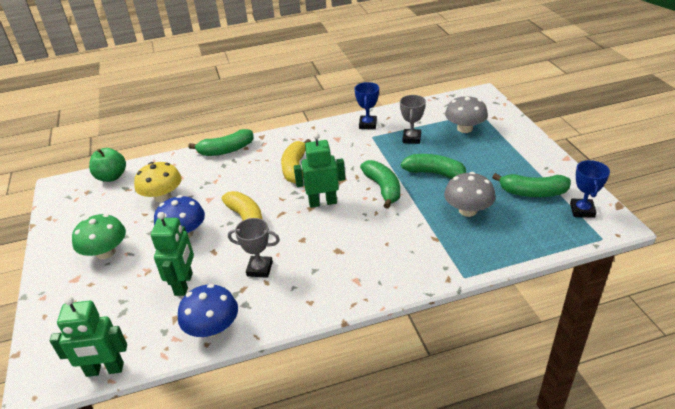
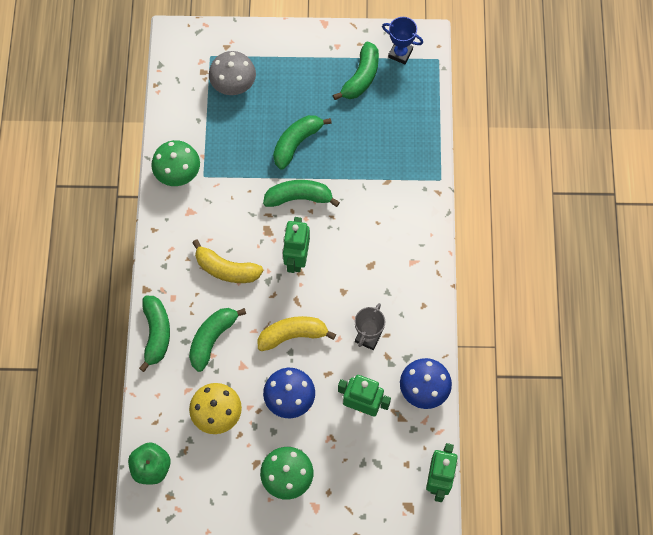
camera: 75 degrees left, 30 degrees up
blue trophy [354,82,379,129] -> green mushroom [151,140,200,186]
grey trophy [400,95,426,144] -> none
grey mushroom [444,172,496,217] -> none
none -> green banana [189,308,246,372]

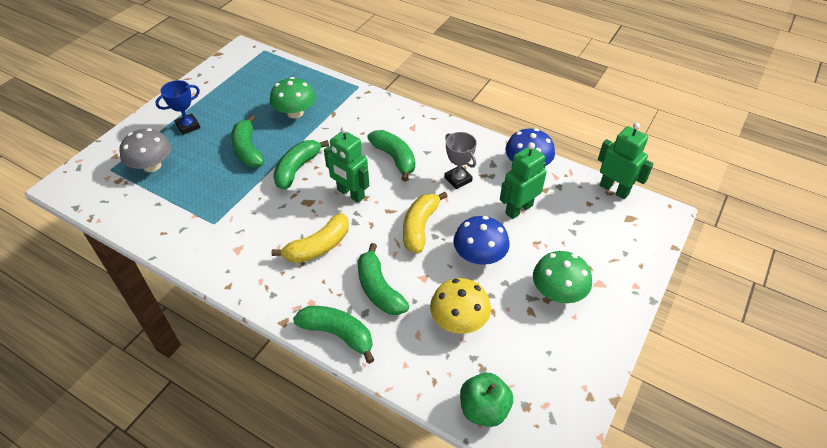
camera: 60 degrees left, 20 degrees down
green mushroom [151,140,200,186] -> green mushroom moved to [270,77,315,119]
green banana [333,42,379,100] -> green banana moved to [367,130,415,182]
blue trophy [382,17,423,64] -> blue trophy moved to [155,80,200,135]

